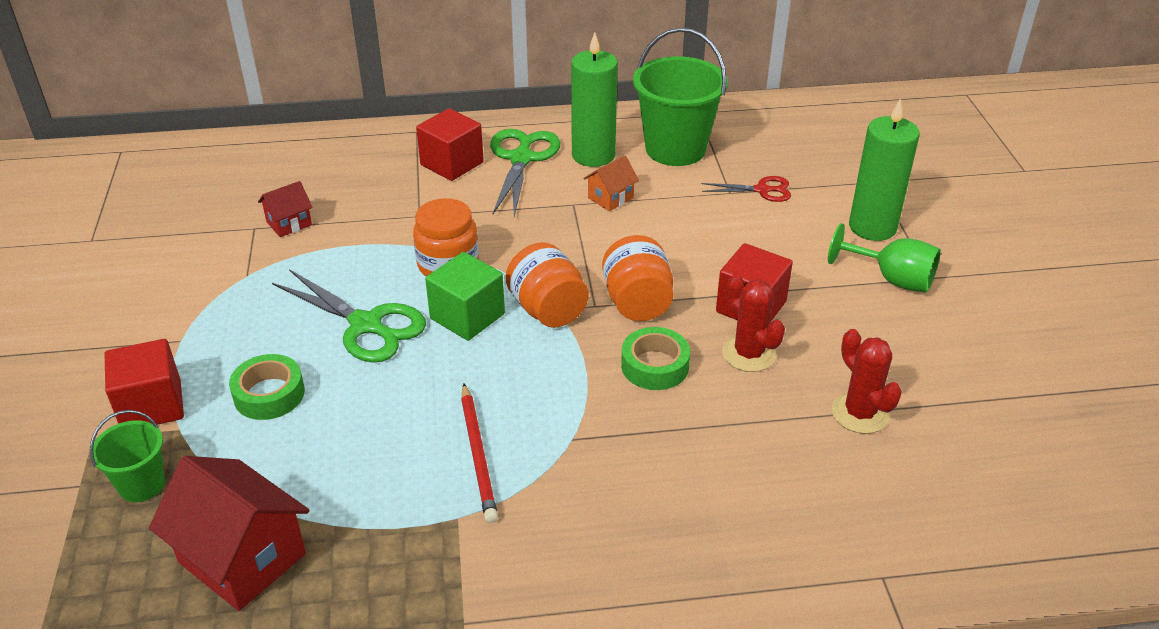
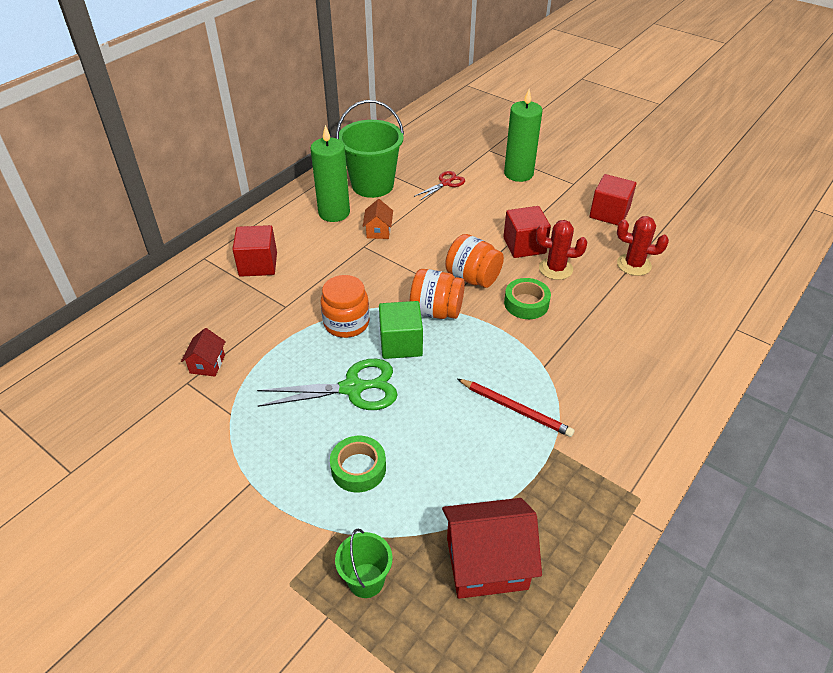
camera: 45 degrees left, 5 degrees up
red cube [105,339,184,425] -> red cube moved to [589,174,636,225]
green scissors [490,129,560,217] -> none
green goblet [828,223,941,293] -> none

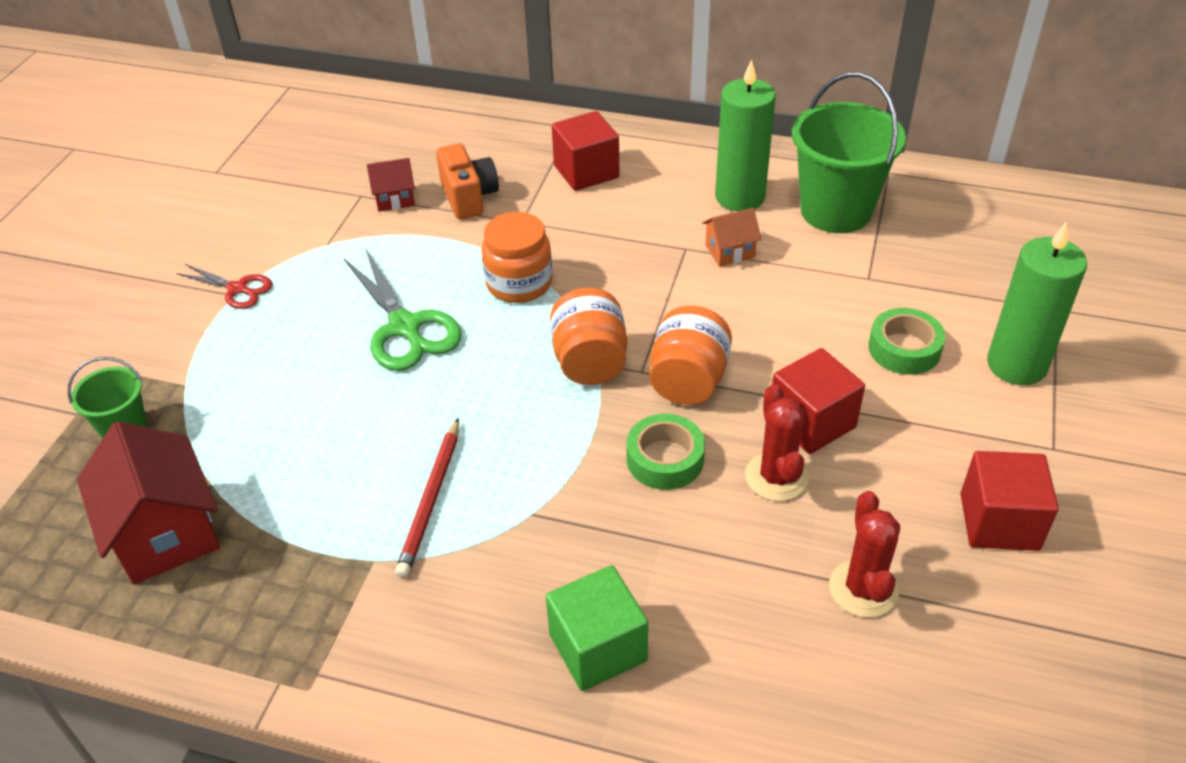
camera: 70 degrees right, 0 degrees up
green tape [330,436,386,492] -> green tape moved to [868,308,945,375]
green cube [379,301,423,359] -> green cube moved to [546,565,648,691]
red scissors [414,171,465,200] -> red scissors moved to [176,264,272,309]
none -> orange camera [436,143,499,219]

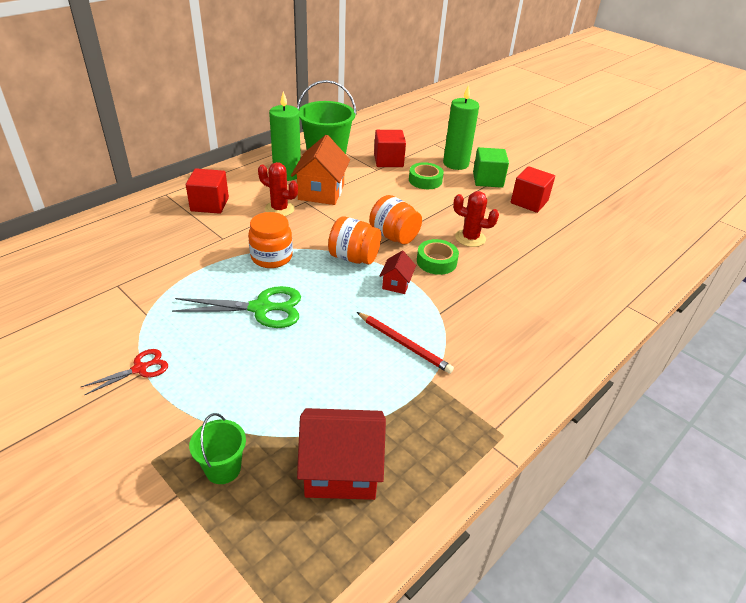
camera: 65 degrees left, 5 degrees down
red house [367,158,415,211] -> red house moved to [380,251,416,294]
orange camera [436,143,499,219] -> none
green cube [546,565,648,691] -> green cube moved to [473,147,509,188]
orange house [702,208,762,267] -> orange house [291,135,350,205], size x1.94
red cube [772,348,865,454] -> red cube moved to [374,130,406,167]
red cactus [829,491,900,618] -> red cactus moved to [258,162,298,216]

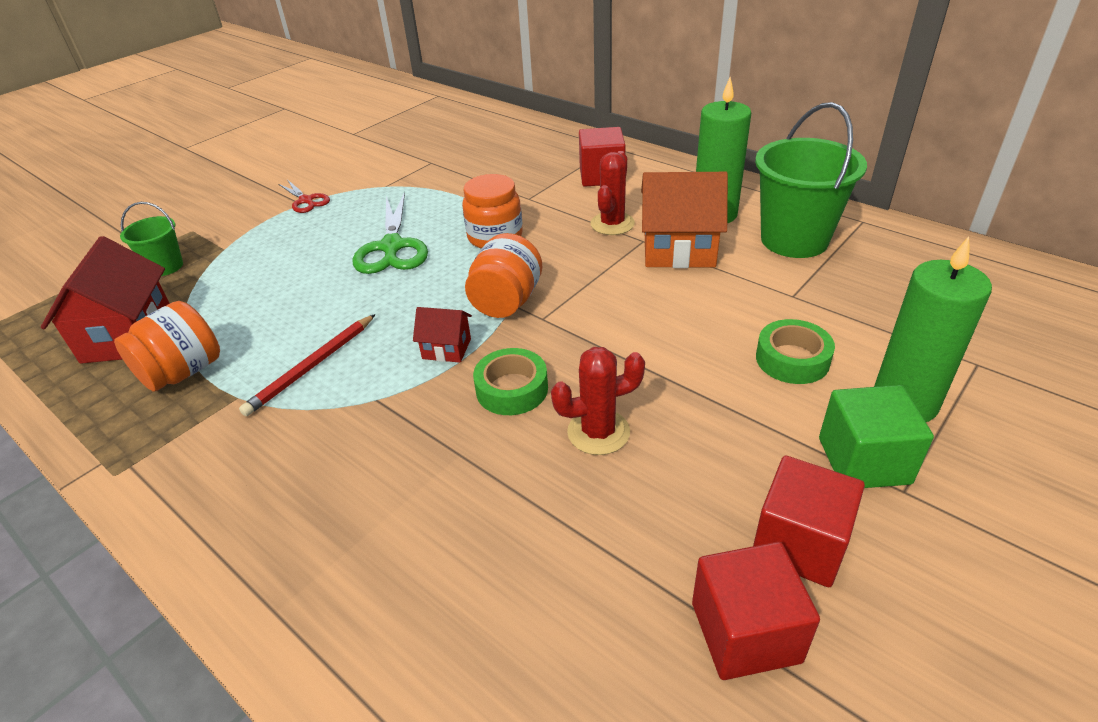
camera: 90 degrees right, 0 degrees up
orange jar [369,195,422,244] -> orange jar moved to [114,301,220,391]
red cube [374,130,406,167] -> red cube moved to [692,542,820,680]
red cactus [453,191,499,247] -> red cactus turned 60 degrees clockwise [551,347,645,455]

